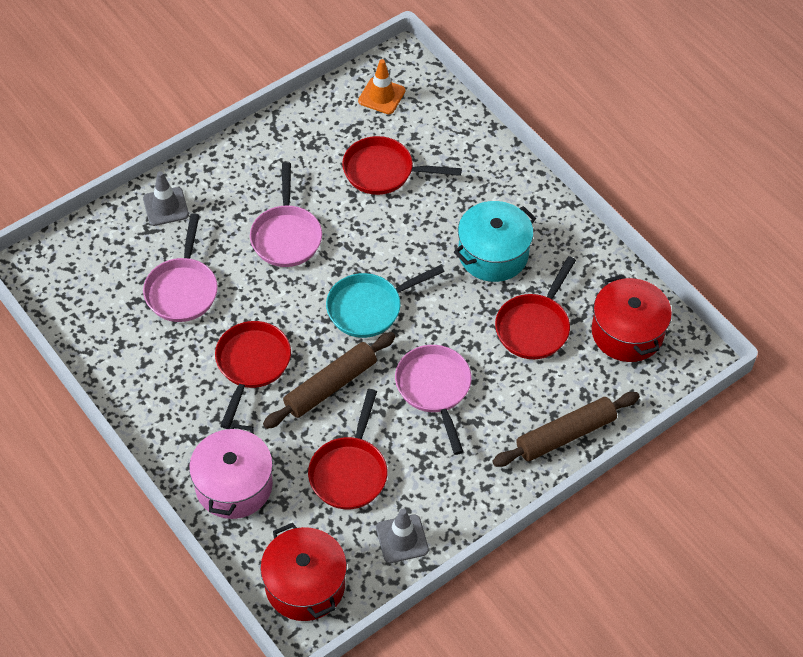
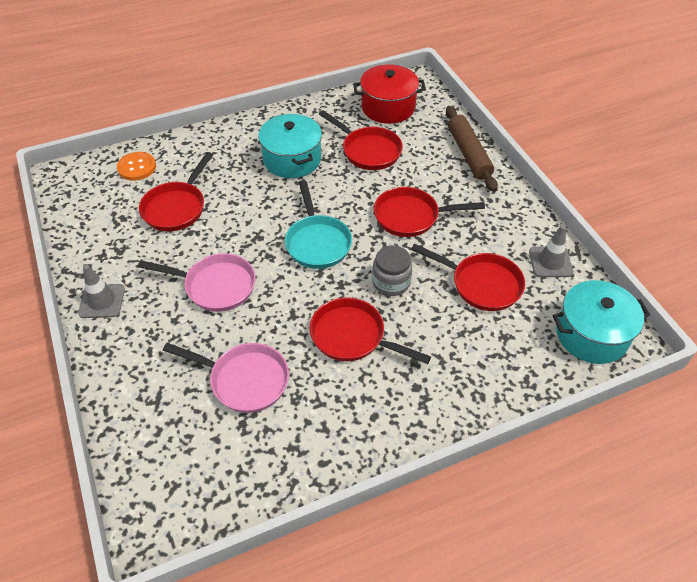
camera: 75 degrees left, 5 degrees down
grey traffic cone [143,171,189,226] -> grey traffic cone moved to [78,265,125,318]
pink pot [189,424,273,519] -> none
red pot [260,523,347,621] -> turquoise pot [552,280,650,364]
brown rolling pin [263,332,395,429] -> grey jar [372,245,412,296]
orange traffic cone [358,59,405,114] -> none
pink pan [395,345,472,455] -> red pan [374,187,485,237]
none -> orange button [117,152,156,181]

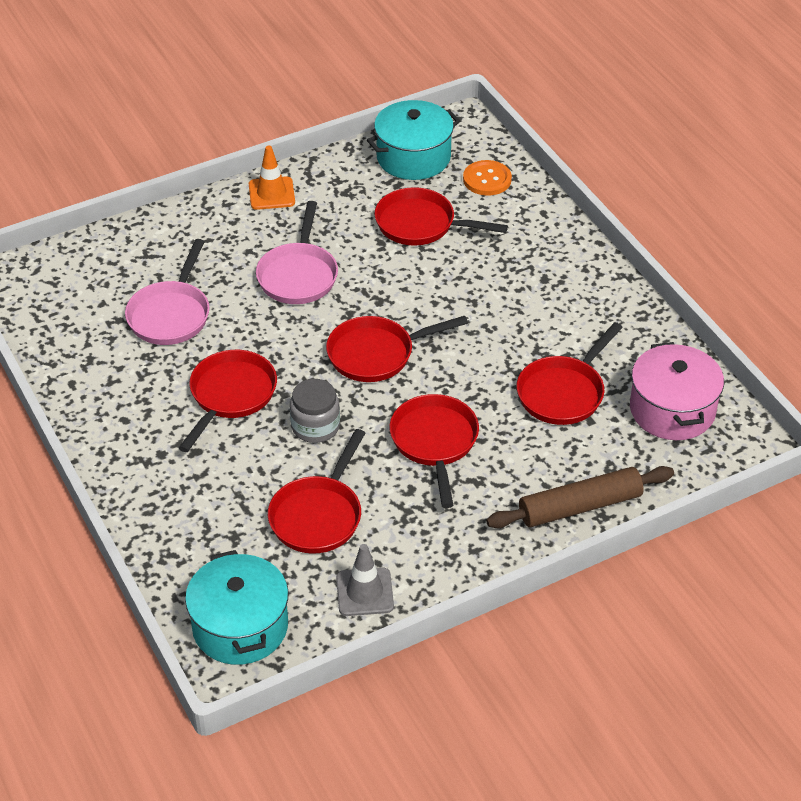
camera: 85 degrees right, 5 degrees down
grey traffic cone [78,265,125,318] -> orange traffic cone [249,145,295,210]
turquoise pot [258,114,322,178] -> turquoise pot moved to [367,100,460,180]
turquoise pan [285,181,352,269] -> red pan [326,316,468,382]
red pot [353,64,426,124] -> pink pot [630,342,724,440]

